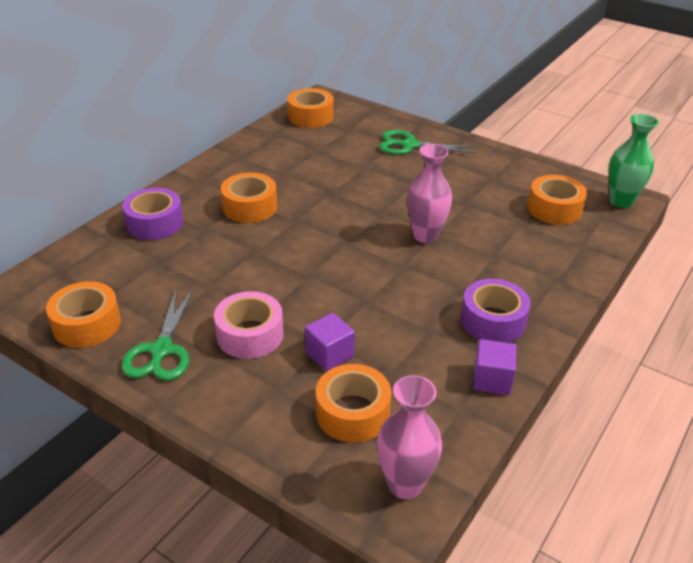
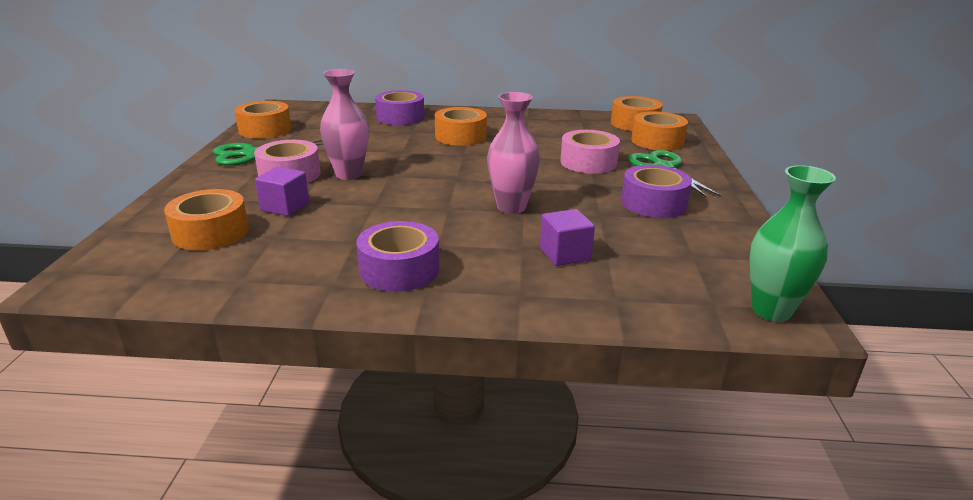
camera: 60 degrees right, 10 degrees down
pink vase [377,375,442,499] -> pink vase moved to [320,69,369,180]
purple cube [473,339,517,395] -> purple cube moved to [540,209,595,266]
orange tape [527,175,587,225] -> orange tape moved to [631,111,688,151]
none -> pink tape [560,130,620,174]
none -> purple tape [621,165,692,218]

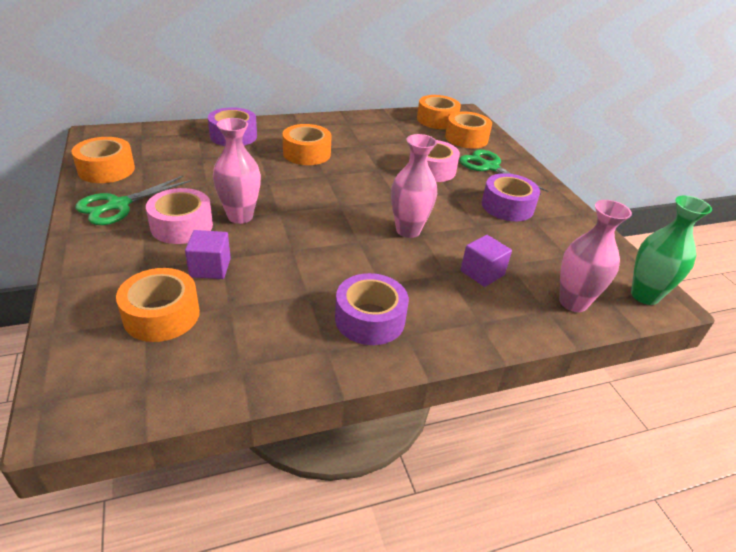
camera: 25 degrees left, 10 degrees up
none -> pink vase [559,200,632,312]

